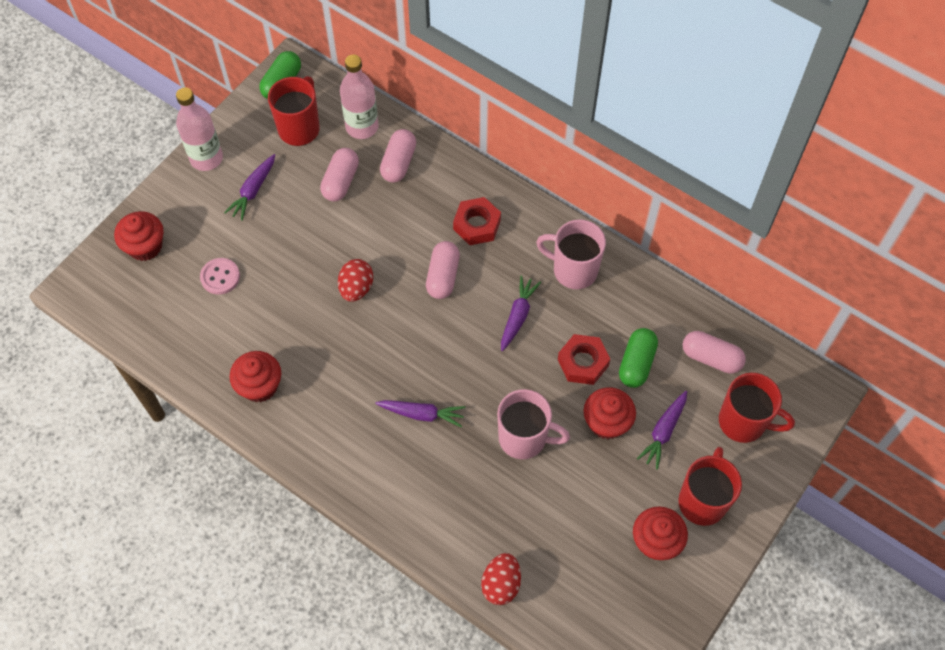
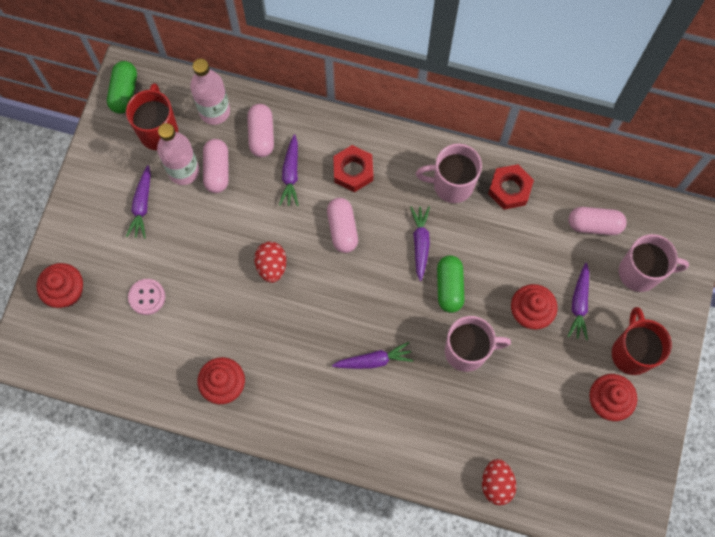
camera: 20 degrees left, 10 degrees up
pink bottle [176,87,223,171] -> pink bottle moved to [157,123,199,185]
red nut [558,334,610,385] -> red nut moved to [488,164,534,210]
green capsule [619,328,658,388] -> green capsule moved to [437,255,464,313]
red mug [719,373,795,443] -> pink mug [619,234,689,292]
none -> purple carrot [279,134,299,206]

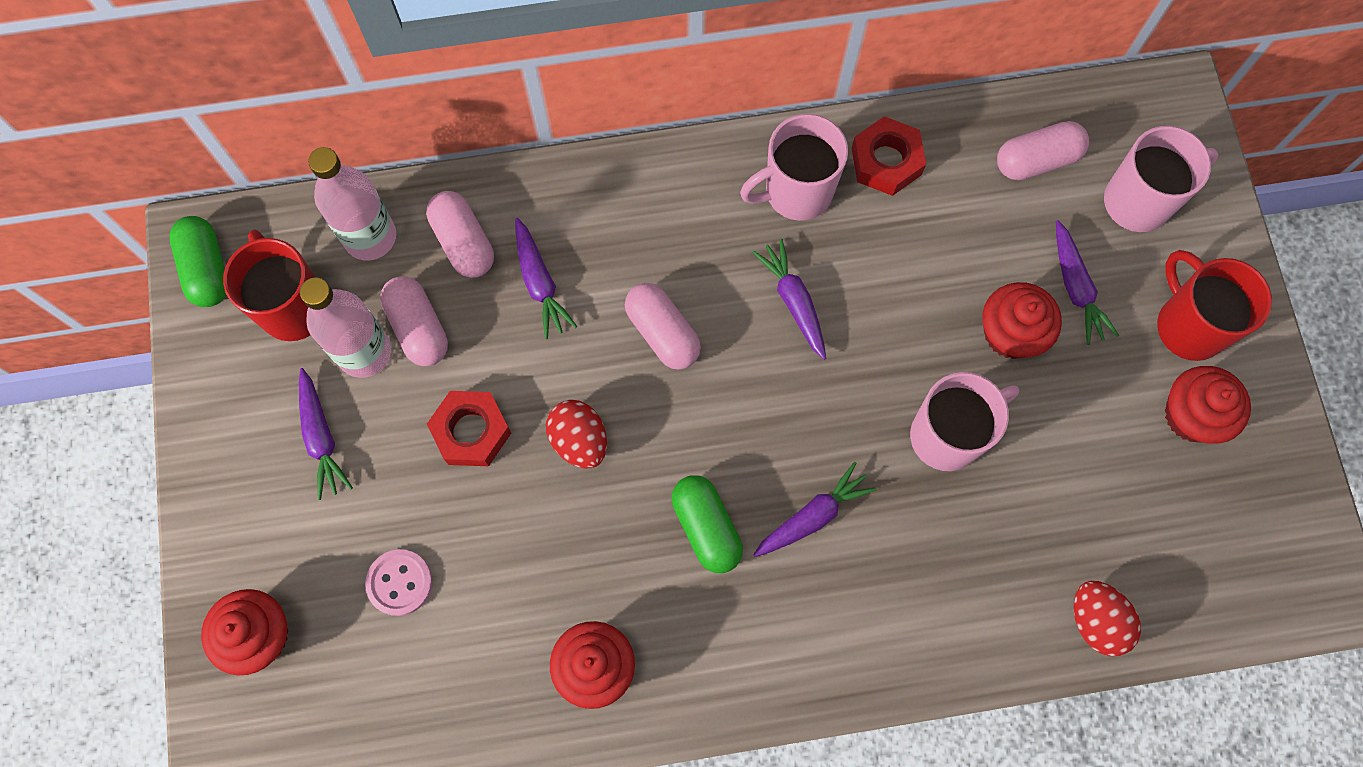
camera: 25 degrees left, 0 degrees up
red nut [333,145,373,192] -> red nut moved to [427,391,511,466]
green capsule [437,255,464,313] -> green capsule moved to [672,475,743,573]

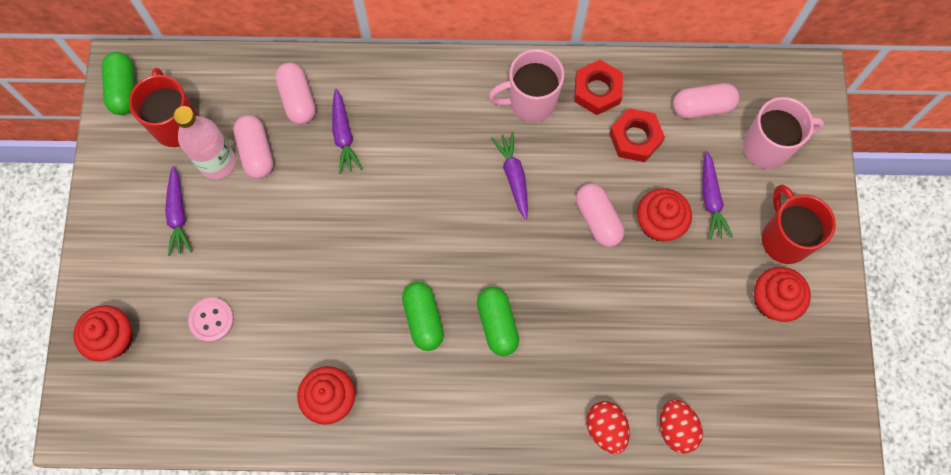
camera: 10 degrees right, 0 degrees up
pink bottle [308,147,396,260] -> none
red nut [427,391,511,466] -> red nut moved to [609,108,665,162]
red egg [546,400,607,469] -> red egg moved to [586,401,630,454]
pink capsule [625,283,701,370] -> pink capsule moved to [576,183,624,247]
purple carrot [753,462,877,557] -> green capsule [477,287,519,356]
pink mug [910,372,1019,471] -> none

